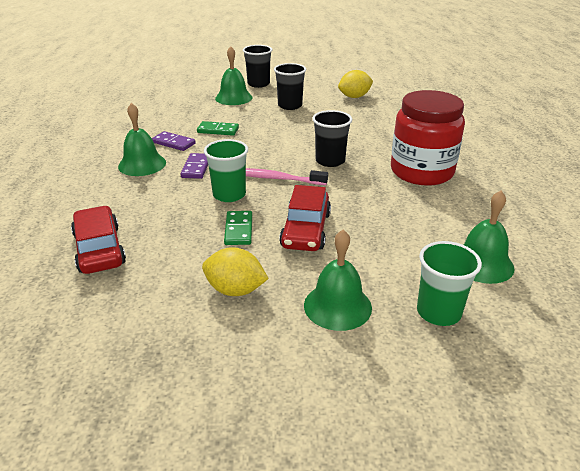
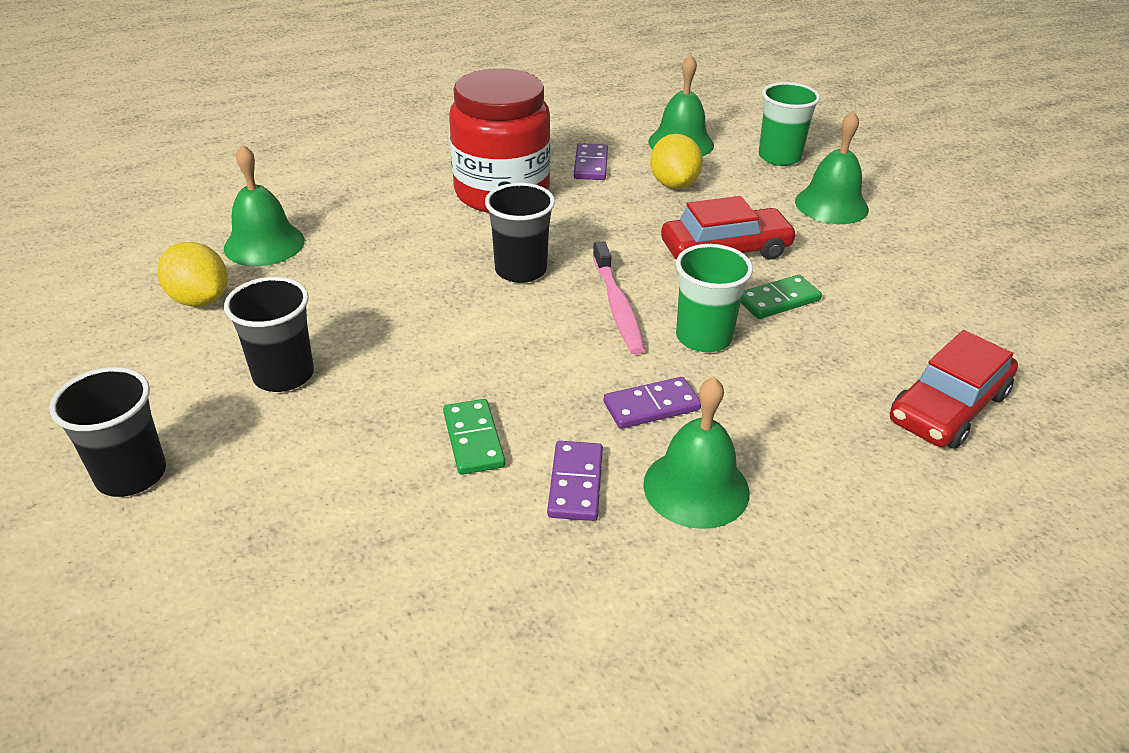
camera: 115 degrees left, 5 degrees up
yellow lemon [202,247,269,296] -> yellow lemon moved to [650,134,703,189]
green bell [215,46,253,105] -> green bell moved to [224,144,305,266]
none -> purple domino [574,143,608,180]

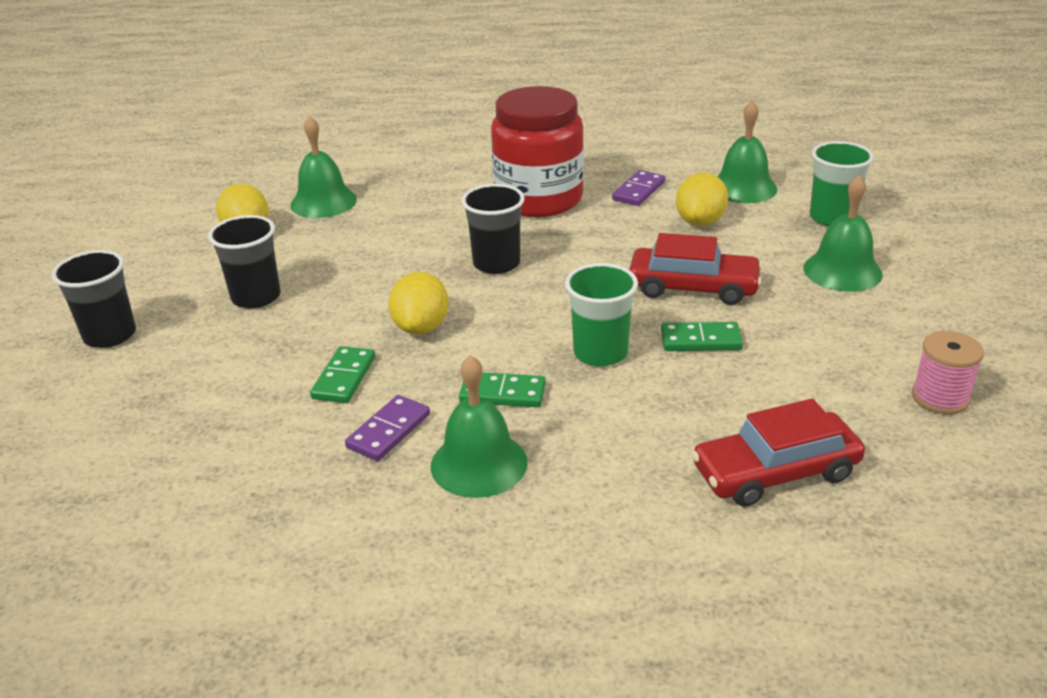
camera: 30 degrees right, 5 degrees down
pink toothbrush [593,241,645,355] -> none
purple domino [604,377,701,429] -> green domino [459,372,546,407]
none -> yellow lemon [388,272,449,335]
none -> pink spool [912,331,984,414]

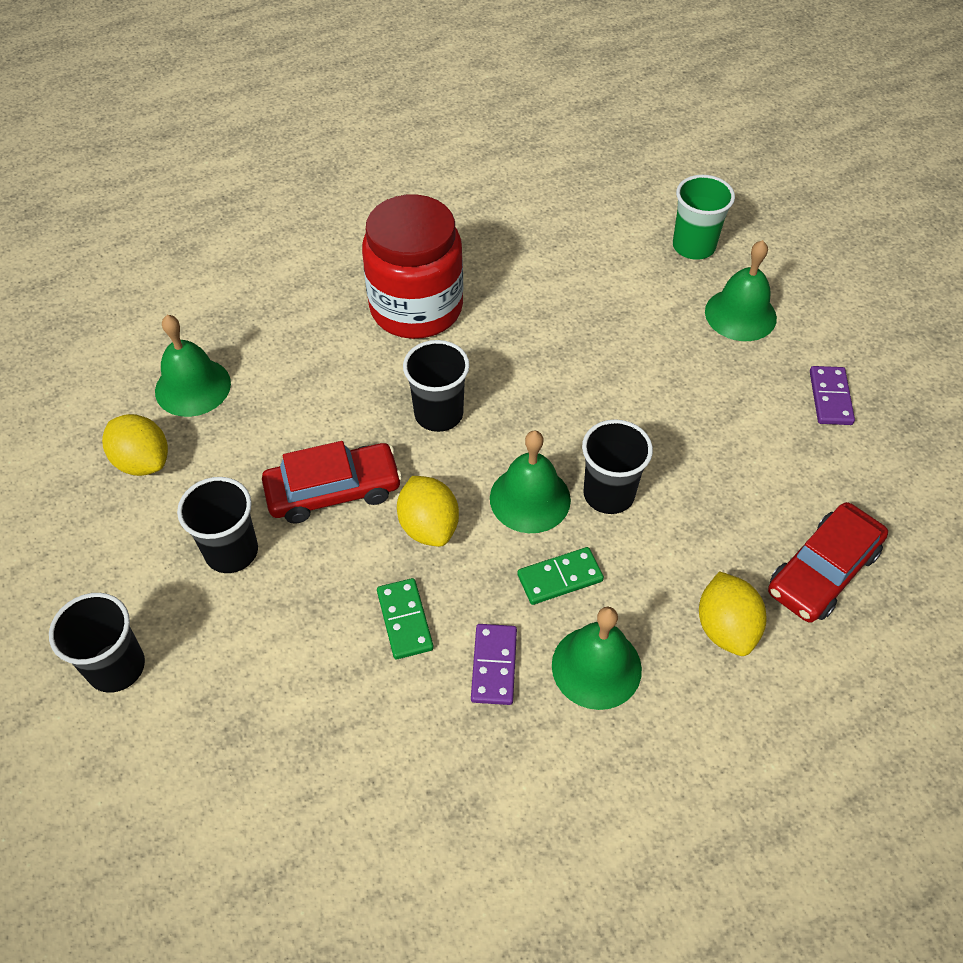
camera: 30 degrees left, 20 degrees up
green cup [565,263,638,366] -> black cup [582,419,653,514]
purple domino [612,170,665,206] -> purple domino moved to [810,366,855,425]
red car [629,233,763,305] -> red car moved to [262,441,402,524]
green domino [661,322,743,351] -> none
yellow lemon [676,172,728,226] -> yellow lemon moved to [699,571,767,656]
green bell [717,100,777,203] -> green bell moved to [490,430,571,533]
pink spool [912,331,984,414] -> none

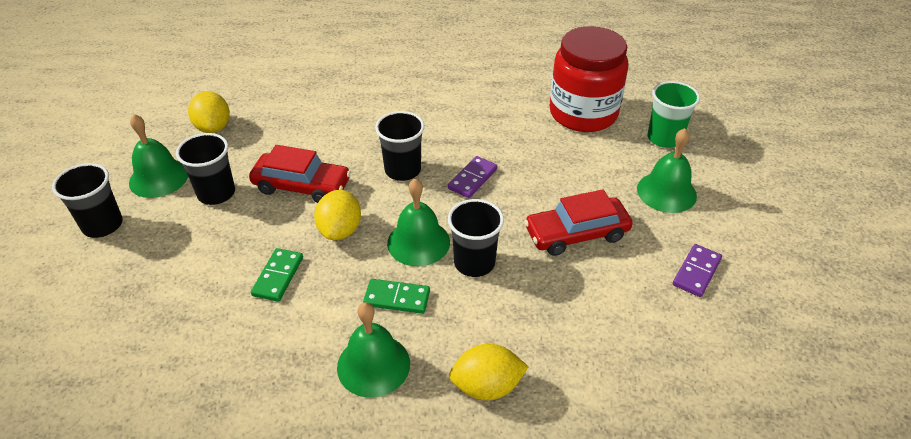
camera: 30 degrees right, 10 degrees down
green bell [155,315,231,417] -> green bell moved to [129,114,188,198]
red jar [362,194,463,339] -> red jar moved to [549,26,629,132]
purple domino [471,624,517,705] -> purple domino moved to [448,156,497,198]
yellow lemon [699,571,767,656] -> yellow lemon turned 60 degrees clockwise [449,344,528,400]
red car [768,502,888,623] -> red car moved to [524,189,633,256]

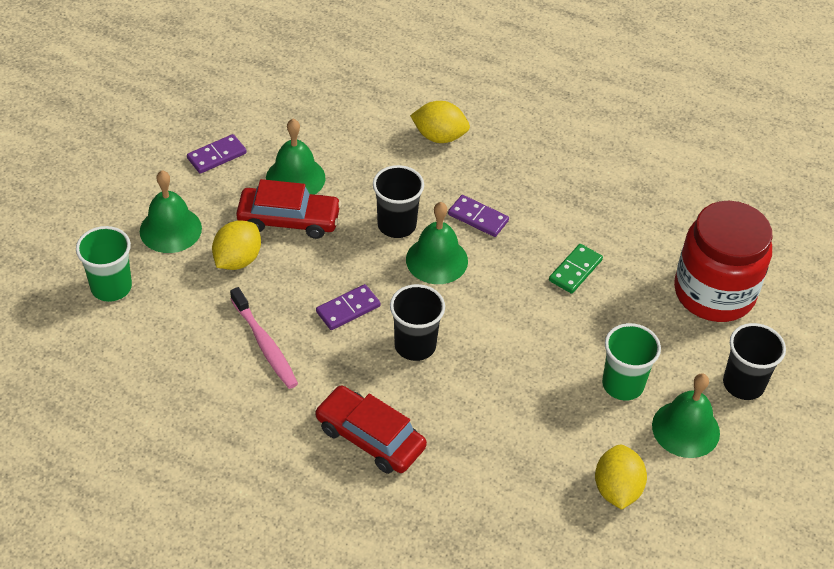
camera: 160 degrees left, 5 degrees up
black cup [176,133,235,205] -> green cup [602,323,661,400]
red car [249,145,351,203] -> red car moved to [315,385,427,474]
yellow lemon [314,190,361,240] -> yellow lemon moved to [212,220,261,270]
green bell [337,302,410,398] -> green bell moved to [266,119,325,195]
green domino [363,279,430,314] -> purple domino [448,195,509,237]
red jar [549,26,629,132] -> red jar moved to [674,201,773,322]
none -> pink toothbrush [230,287,298,389]

